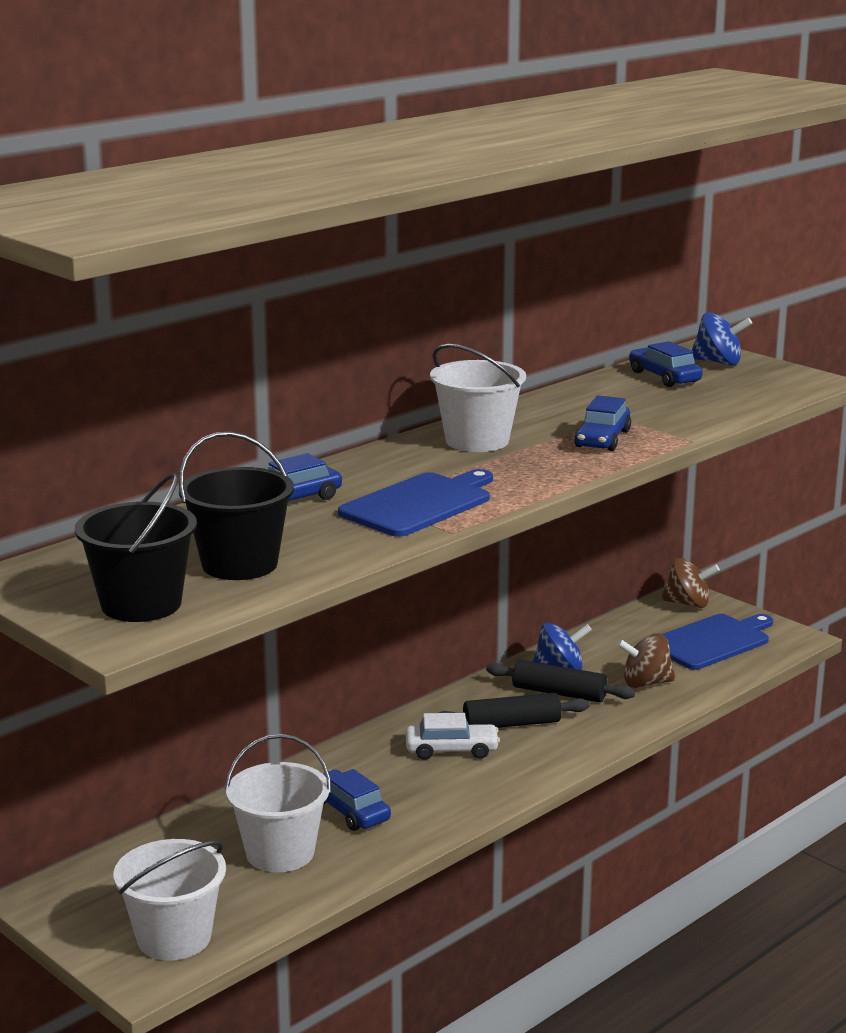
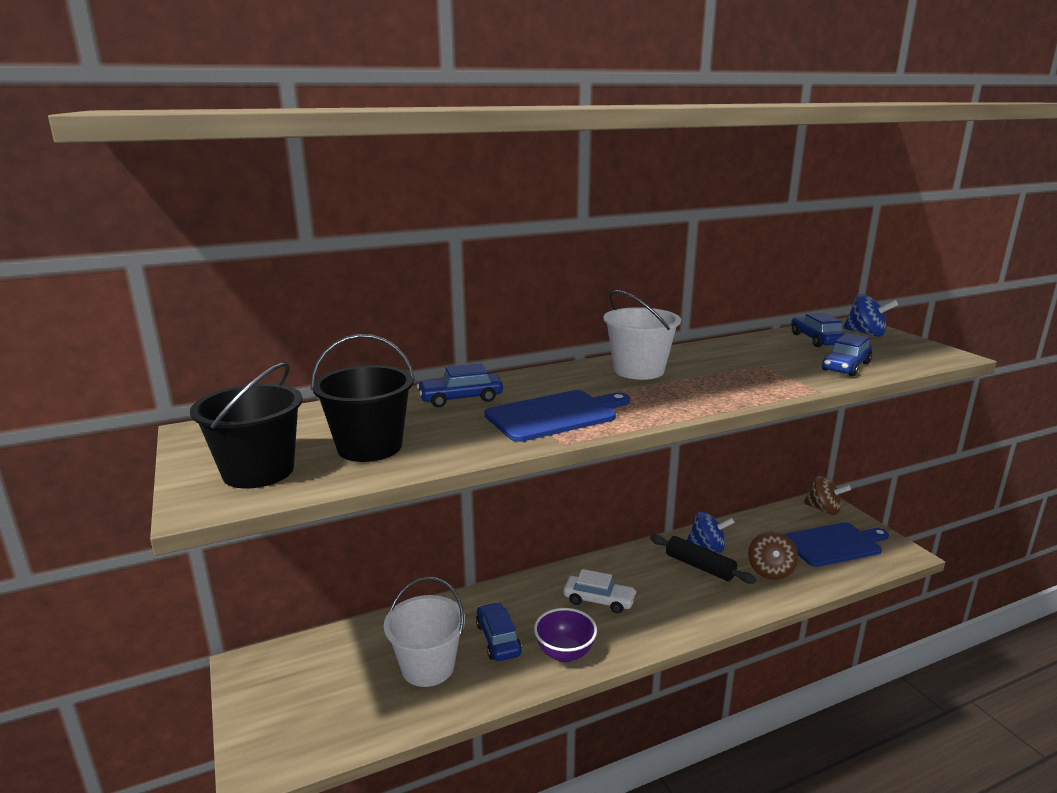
camera: 20 degrees right, 0 degrees up
white bucket [113,839,226,961] -> none
black rolling pin [439,693,590,728] -> none
blue car [574,395,631,451] -> blue car moved to [822,333,872,376]
brown spinning top [617,634,676,688] -> brown spinning top turned 90 degrees counterclockwise [748,531,798,580]
none -> purple bowl [534,608,597,662]

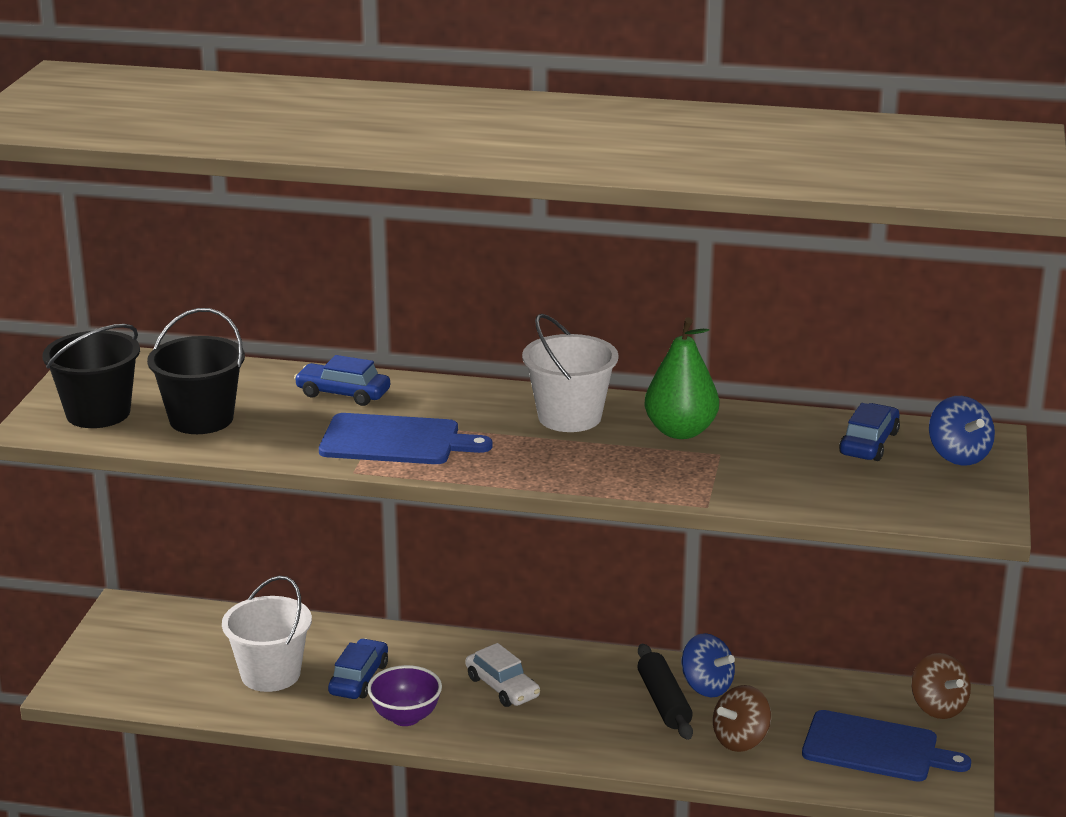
camera: 35 degrees right, 5 degrees up
blue car [822,333,872,376] -> none
none -> green pear [644,318,719,439]

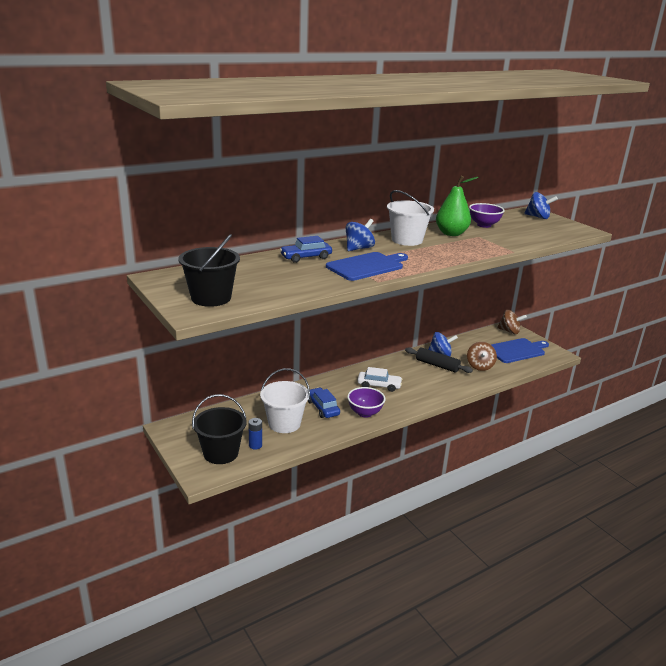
camera: 45 degrees left, 0 degrees up
black bucket [147,308,245,434] -> black bucket moved to [192,394,246,464]
blue car [839,403,900,461] -> none
none -> blue battery [248,418,262,450]
none -> blue spinning top [346,219,375,251]
none -> purple bowl [469,203,505,228]

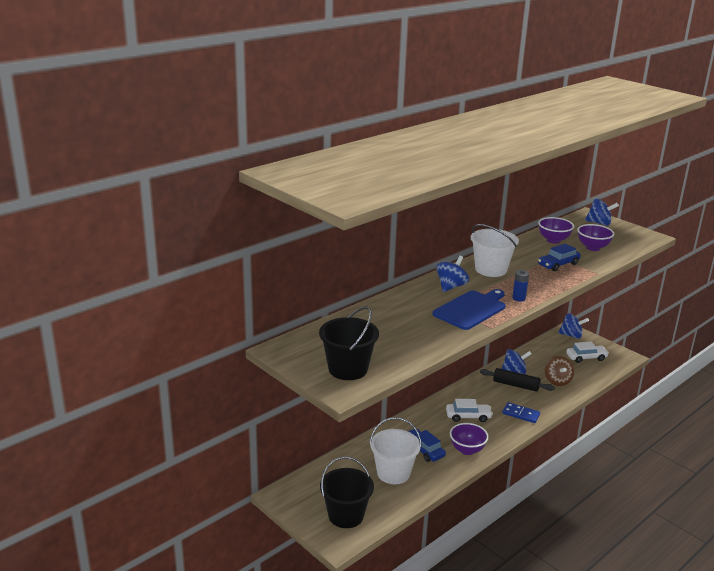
camera: 10 degrees left, 0 degrees up
blue battery [248,418,262,450] -> blue battery moved to [512,270,529,302]
blue car [280,236,332,263] -> blue car moved to [538,243,581,271]
green pear [436,175,478,236] -> none
blue cutting board [491,338,549,363] -> white car [567,342,609,363]
brown spinning top [497,310,527,334] -> blue spinning top [558,313,589,339]
none -> blue domino [502,402,540,423]
none -> purple bowl [577,224,614,251]

